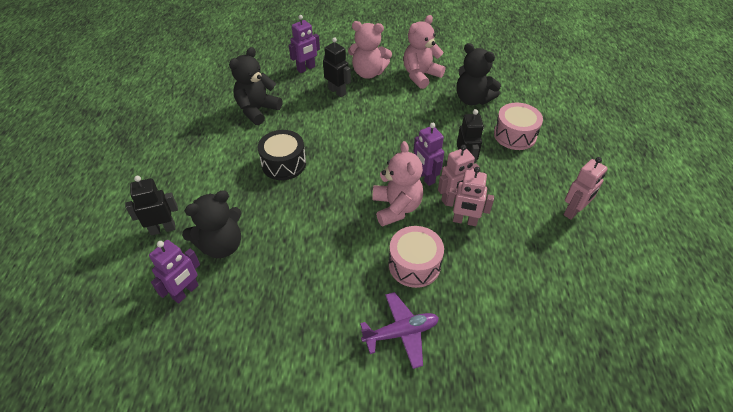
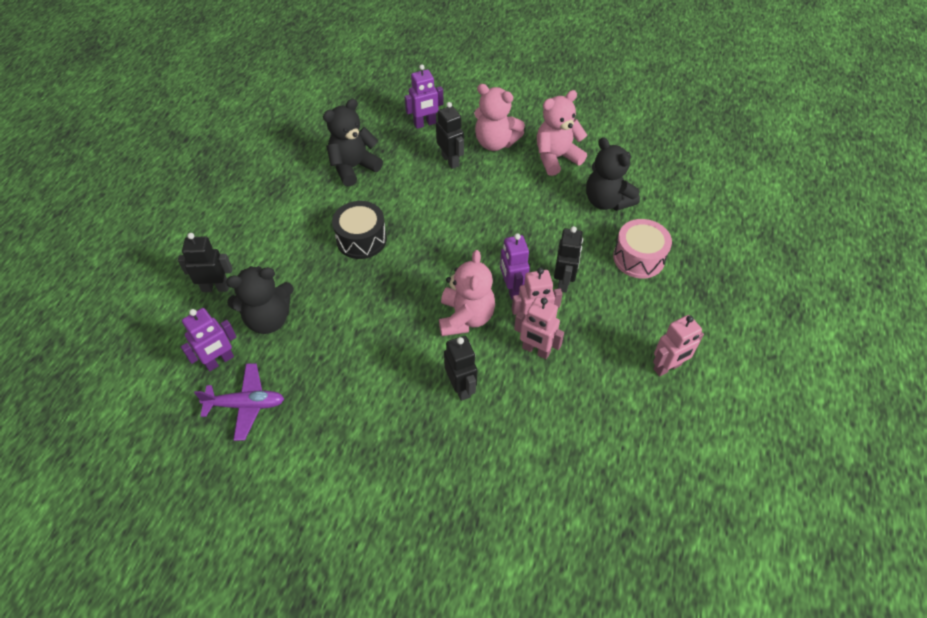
camera: 15 degrees right, 5 degrees up
purple plane [360,292,439,369] -> purple plane moved to [194,363,284,441]
pink drum [389,226,444,288] -> black robot [444,336,477,401]

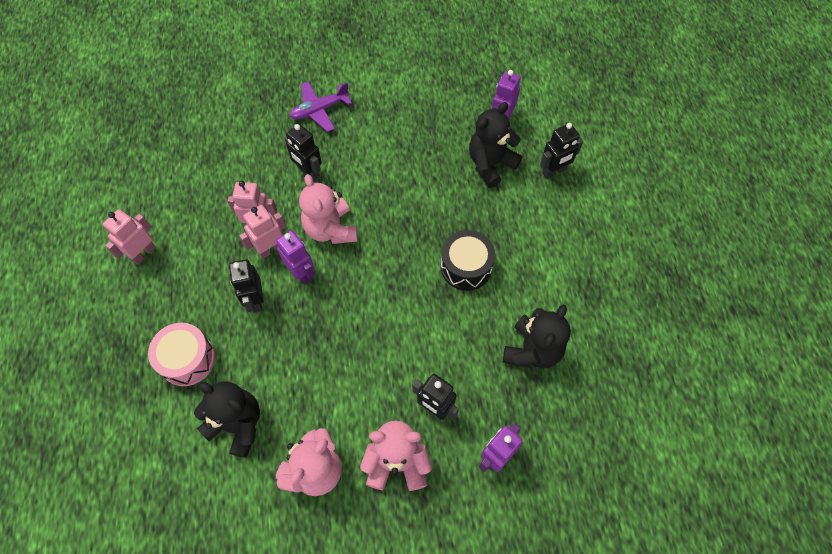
camera: 155 degrees right, 10 degrees up
purple plane [194,363,284,441] -> purple plane moved to [289,81,352,132]

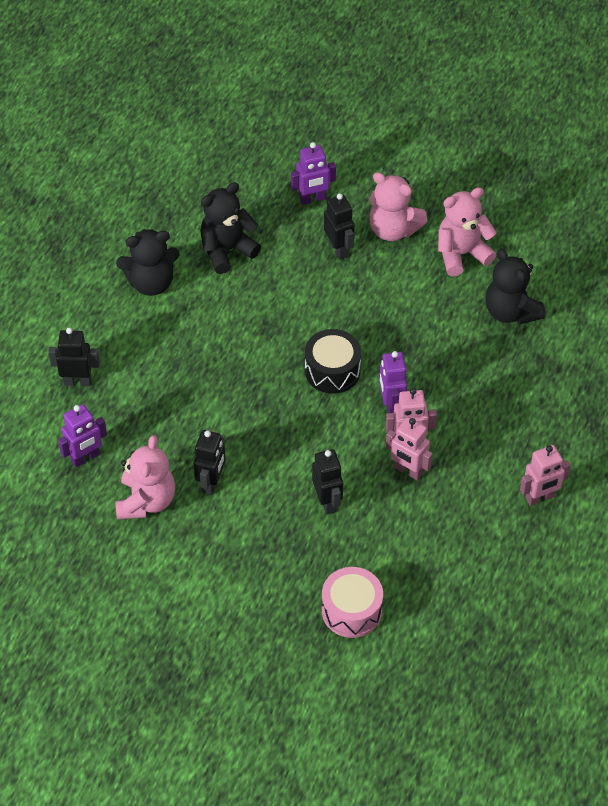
camera: 150 degrees left, 10 degrees down
pink drum [148,323,215,386] -> pink drum moved to [322,567,383,638]
black robot [229,259,264,313] -> black robot moved to [194,430,226,495]
purple plane [289,81,352,132] -> none
pink teddy bear [299,174,357,244] -> pink teddy bear moved to [115,435,175,520]
black drum [441,230,495,291] -> black drum moved to [305,329,361,394]
black teddy bear [469,102,522,188] -> black teddy bear moved to [116,229,180,296]

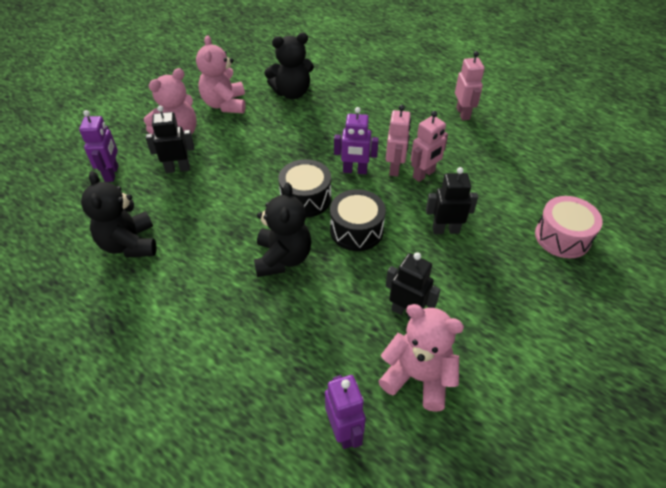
camera: 75 degrees left, 5 degrees down
black robot [48,327,100,386] -> none
black teddy bear [116,229,180,296] -> black teddy bear moved to [254,183,311,277]
none -> black drum [330,189,386,251]

